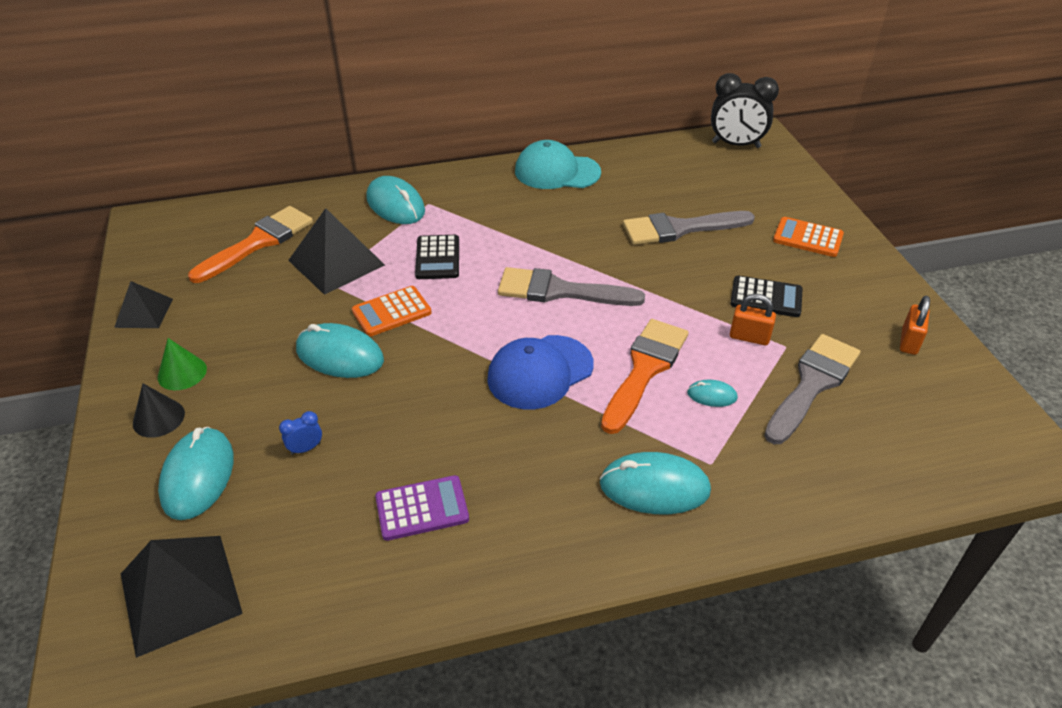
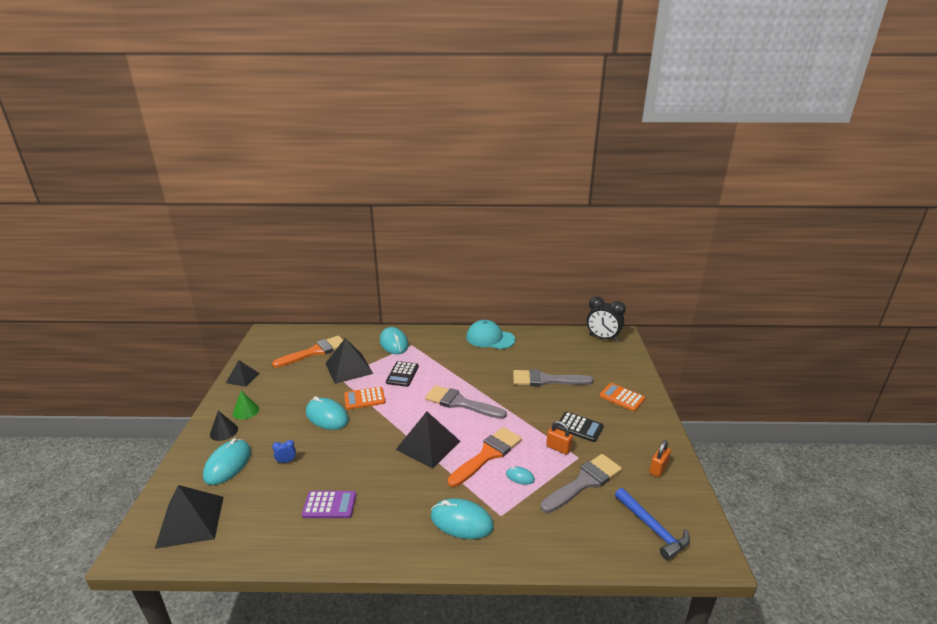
camera: 15 degrees right, 15 degrees down
blue cap [487,335,594,409] -> black pyramid [396,411,460,469]
none -> blue hammer [615,488,690,560]

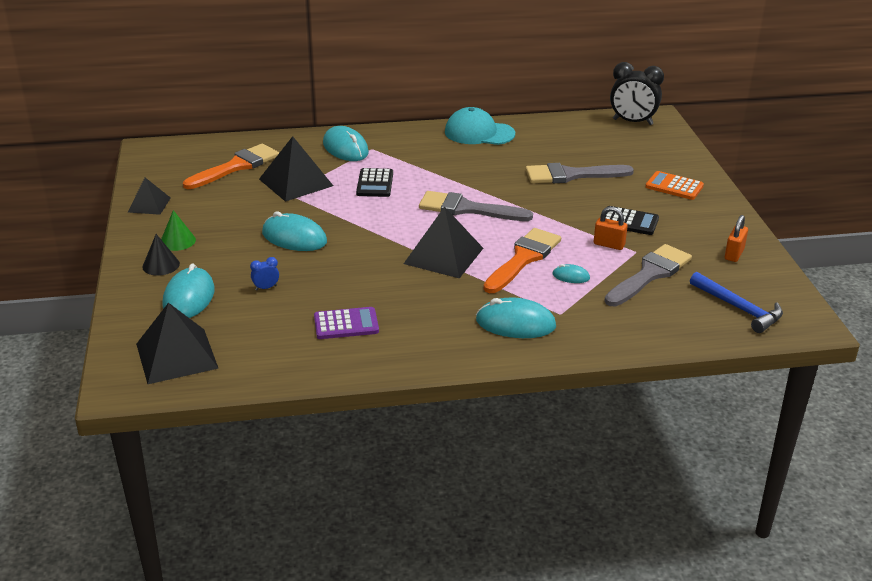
camera: 10 degrees left, 5 degrees up
orange calculator [344,387,385,410] -> none

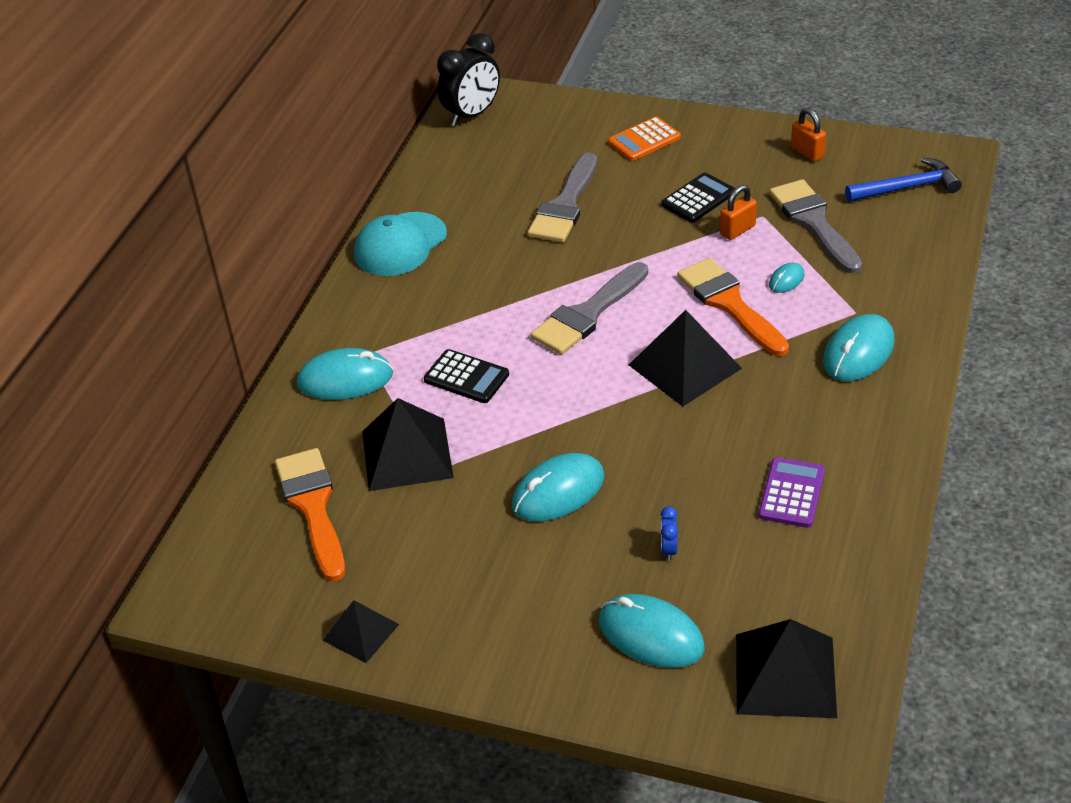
camera: 60 degrees left, 10 degrees up
black cone [142,234,180,276] -> none
green cone [161,210,196,251] -> none

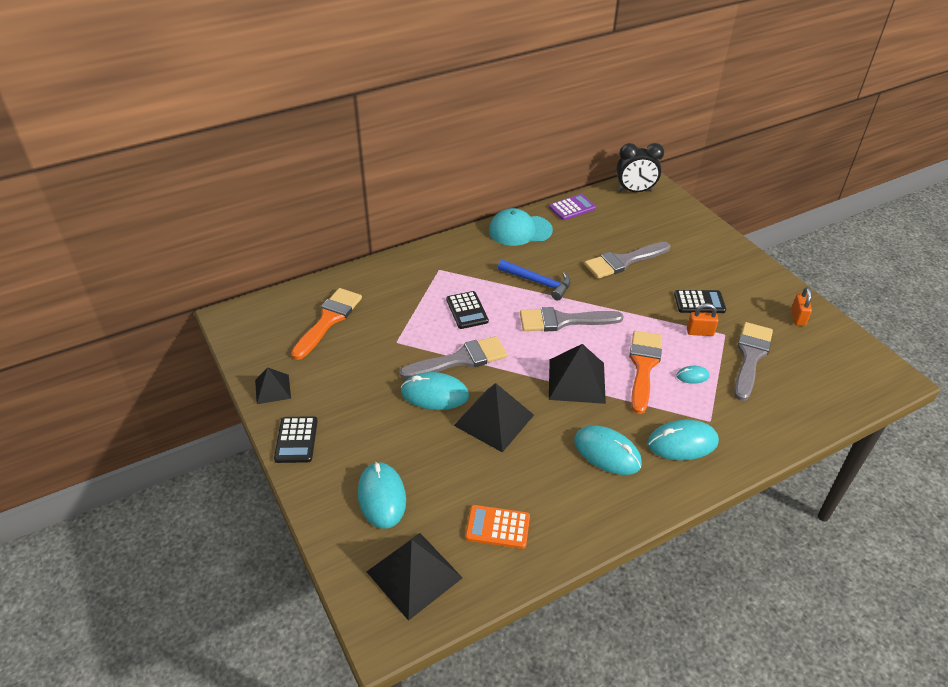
camera: 40 degrees right, 0 degrees up
turquoise mouse [297,348,393,400] -> turquoise mouse moved to [574,425,642,475]
black pyramid [362,398,454,491] -> black pyramid moved to [454,383,534,452]
orange calculator [608,117,681,161] -> orange calculator moved to [465,505,530,549]
blue clock [661,506,678,561] -> none
purple calculator [758,457,825,528] -> purple calculator moved to [549,194,596,220]
blue hammer [845,158,962,202] -> blue hammer moved to [498,260,571,300]
none -> black calculator [274,416,318,463]
none -> grey brush [399,336,507,379]

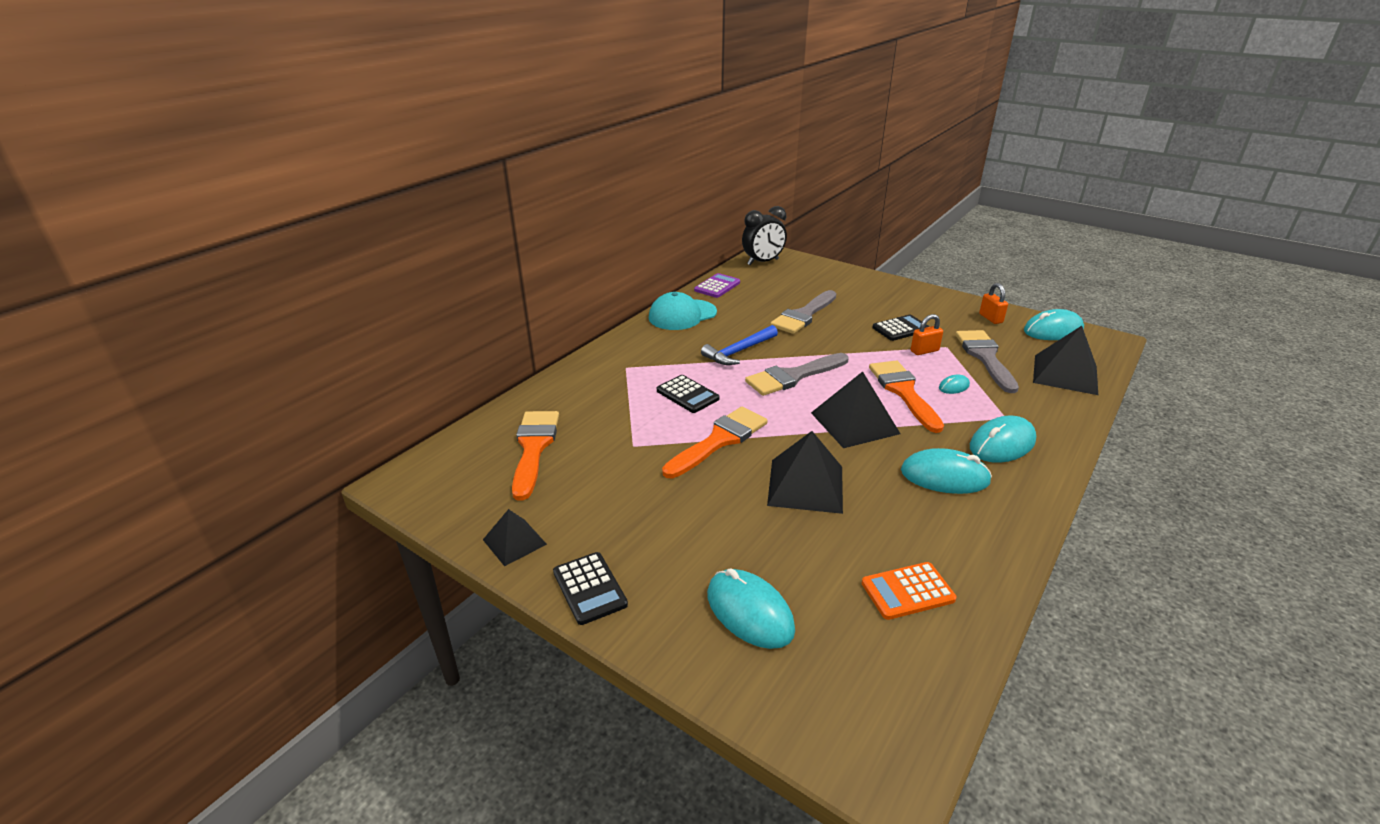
camera: 25 degrees left, 10 degrees down
black pyramid [366,533,463,621] -> black pyramid moved to [1033,326,1098,395]
grey brush [399,336,507,379] -> orange brush [662,407,768,478]
turquoise mouse [401,372,469,410] -> turquoise mouse moved to [1024,309,1084,340]
blue hammer [498,260,571,300] -> blue hammer turned 135 degrees clockwise [701,325,778,365]

